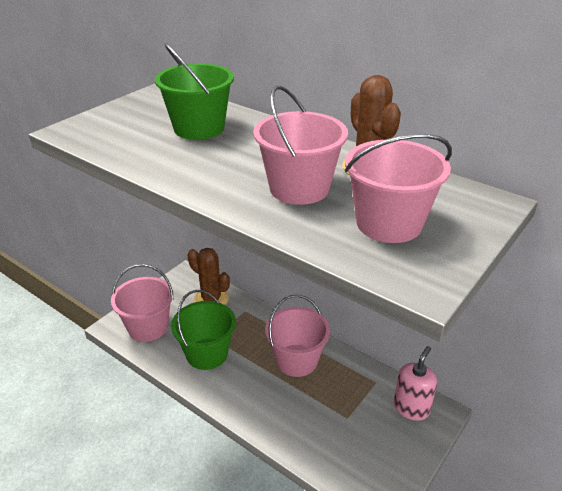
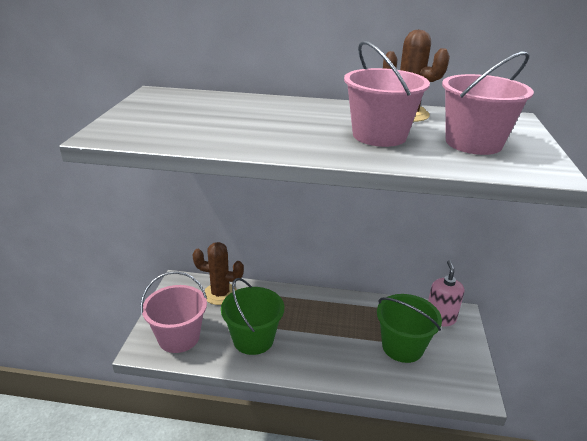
camera: 30 degrees left, 5 degrees down
green bucket [155,43,234,140] -> green bucket moved to [377,294,442,363]
pink bucket [265,295,330,377] -> none

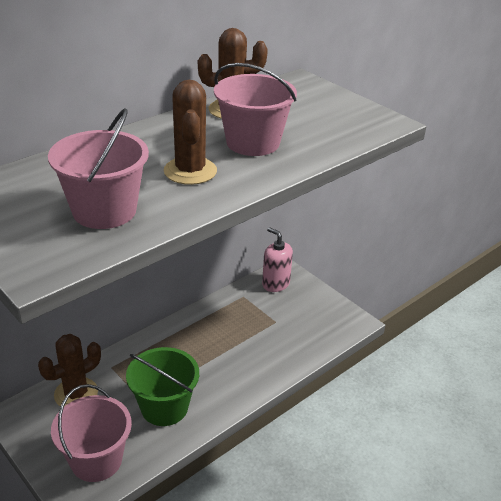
camera: 50 degrees left, 5 degrees up
green bucket [377,294,442,363] -> none
pink bucket [442,51,534,155] -> pink bucket moved to [48,108,149,229]
none -> brown cactus [164,80,217,185]

